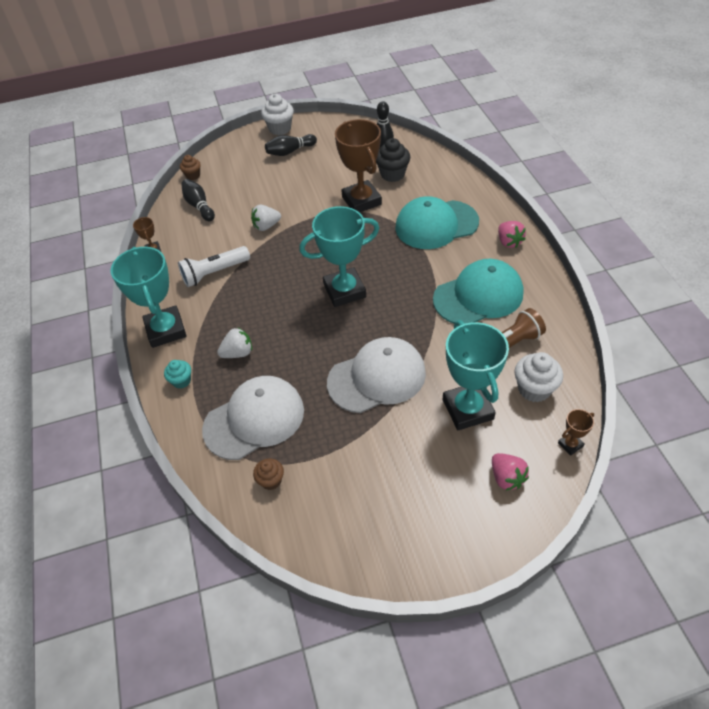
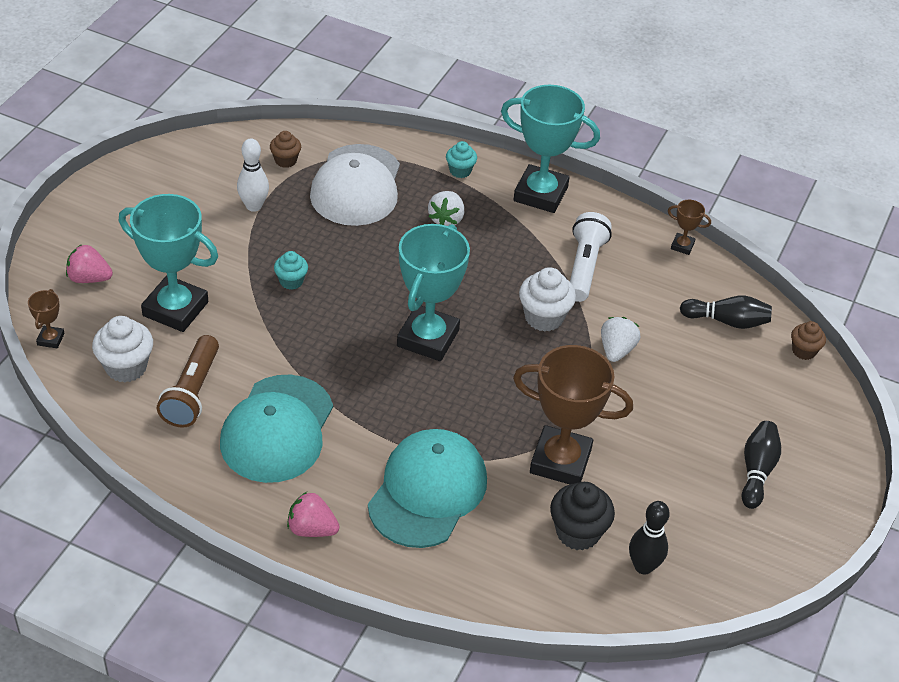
camera: 125 degrees right, 5 degrees down
white cupcake [261,94,294,135] -> white cupcake moved to [519,267,576,332]
white cap [327,337,426,413] -> turquoise cupcake [274,251,308,290]
none -> white bowling pin [237,138,269,212]

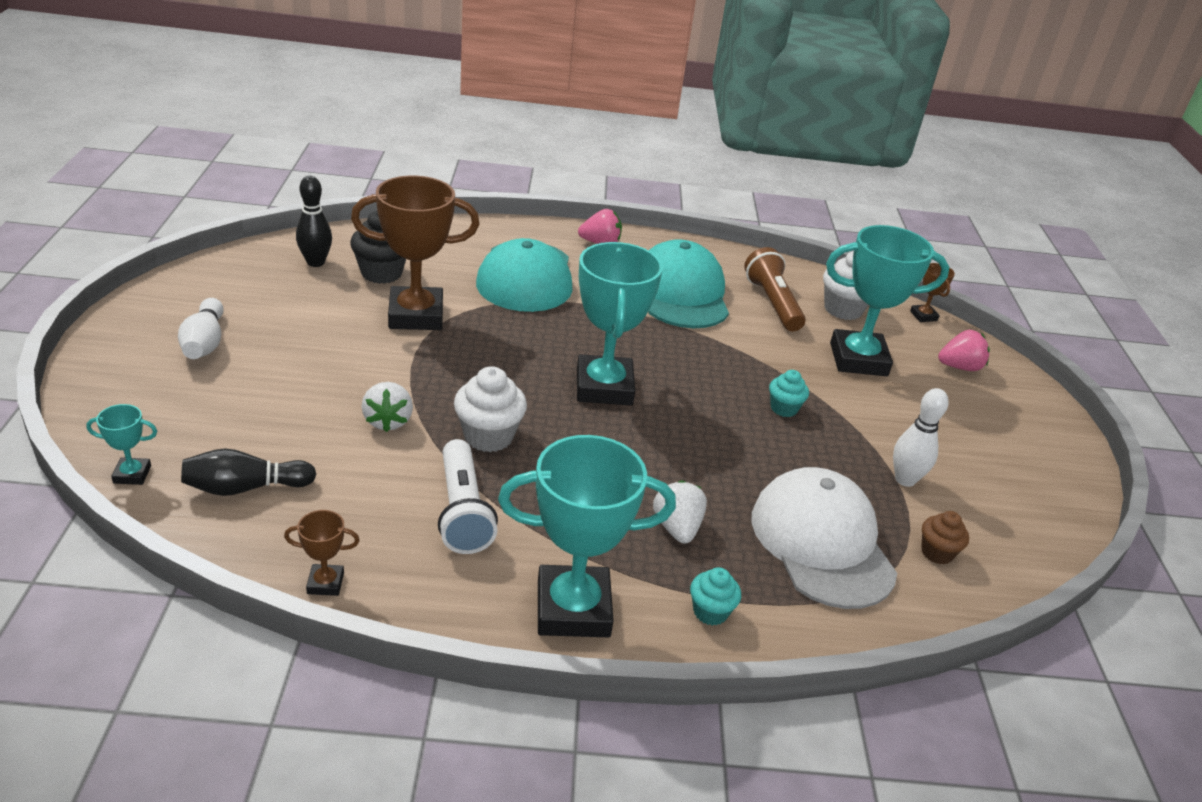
camera: 155 degrees right, 10 degrees down
black bowling pin [742,421,781,509] -> white bowling pin [178,298,224,359]
brown cupcake [791,321,826,360] -> turquoise trophy [86,404,157,485]

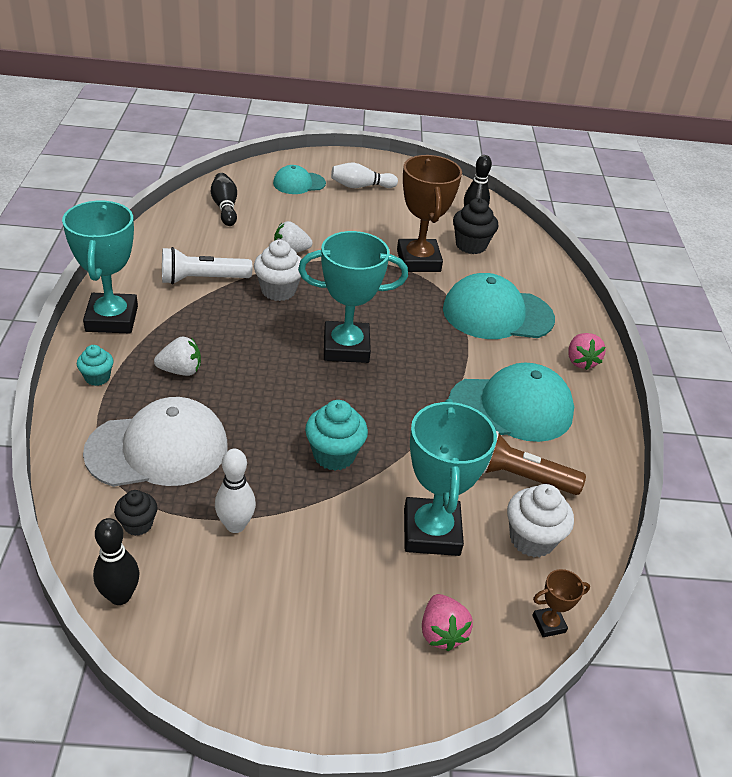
camera: 90 degrees right, 5 degrees up
turquoise trophy [86,404,157,485] -> none
brown trophy [284,510,360,596] -> none
brown flashlight [744,247,806,331] -> brown flashlight turned 150 degrees counterclockwise [483,431,586,495]
turquoise cupcake [769,370,809,417] -> turquoise cupcake [305,400,368,470], size x1.64
brown cupcake [921,511,969,564] -> black cupcake [114,490,157,536]
none -> black bowling pin [93,518,139,605]
none -> turquoise cap [273,165,326,194]

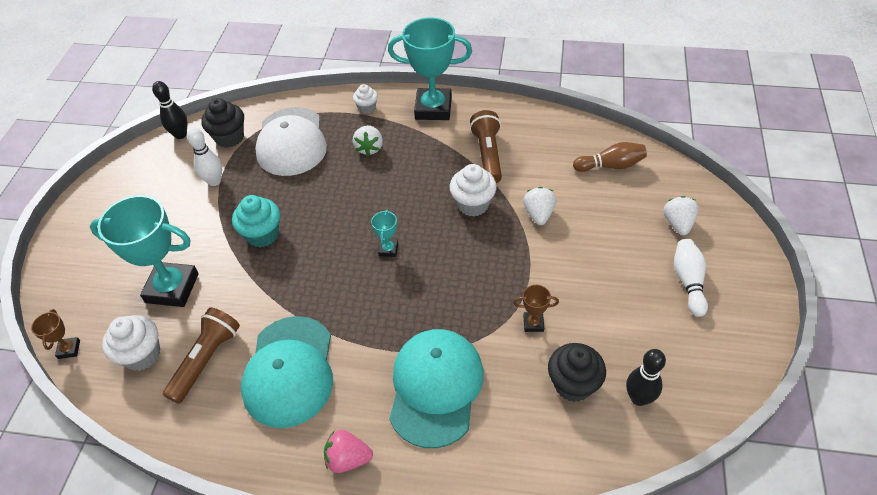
camera: 105 degrees right, 10 degrees up
turquoise cupcake [77,345,114,386] -> white cupcake [353,84,378,114]
black cupcake [114,490,157,536] -> black cupcake [201,98,244,148], size x1.64
white flashlight [162,247,252,285] -> brown flashlight [470,110,502,183]
black bowling pin [211,173,237,226] -> brown bowling pin [573,142,647,172]
turquoise cap [273,165,326,194] -> white strawberry [663,196,699,235]
turquoise trophy [298,231,408,363] -> turquoise trophy [371,210,398,257], size x0.43
brown trophy [397,155,462,272] -> brown trophy [513,285,559,332], size x0.43
pink strawberry [422,594,473,651] -> none

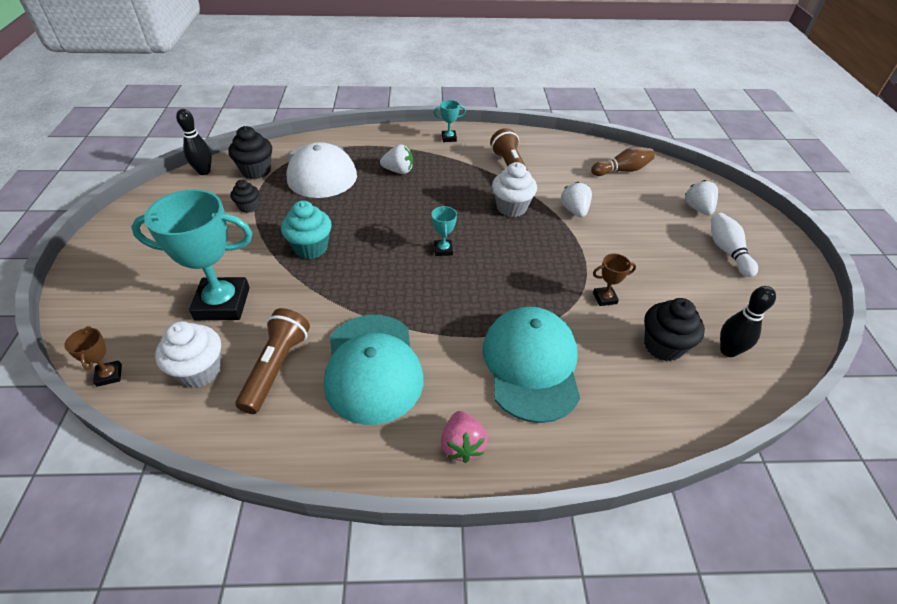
camera: 15 degrees left, 5 degrees down
white bowling pin [187,128,222,186] -> black cupcake [230,180,259,213]
pink strawberry [324,430,373,473] -> pink strawberry turned 90 degrees counterclockwise [441,411,488,463]
white cupcake [353,84,378,114] -> none
white strawberry [353,125,383,156] -> white strawberry turned 75 degrees counterclockwise [380,144,413,174]
turquoise trophy [388,17,472,120] -> turquoise trophy [434,100,466,142], size x0.43

